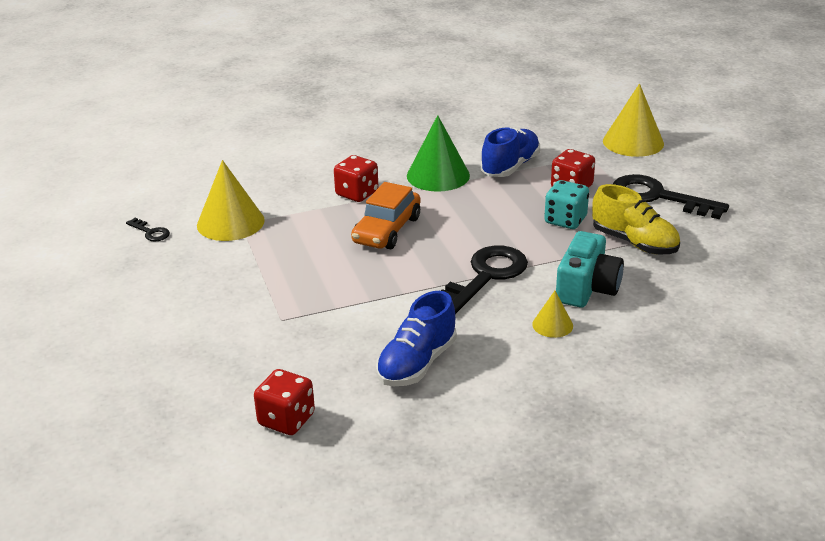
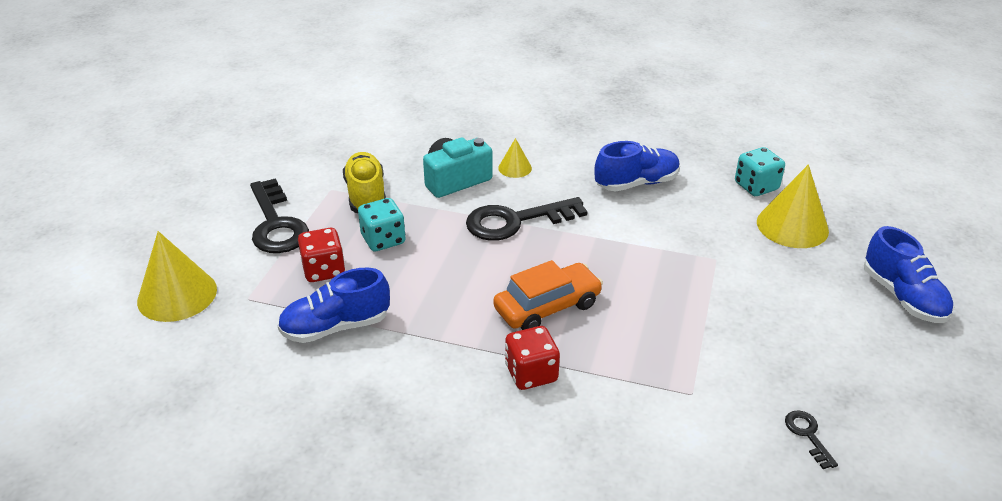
camera: 145 degrees left, 5 degrees up
yellow cone [197,160,265,241] -> yellow cone moved to [757,164,829,248]
red dice [254,369,315,435] -> turquoise dice [735,147,785,196]
green cone [407,115,470,192] -> none
none -> blue shoe [864,226,954,323]

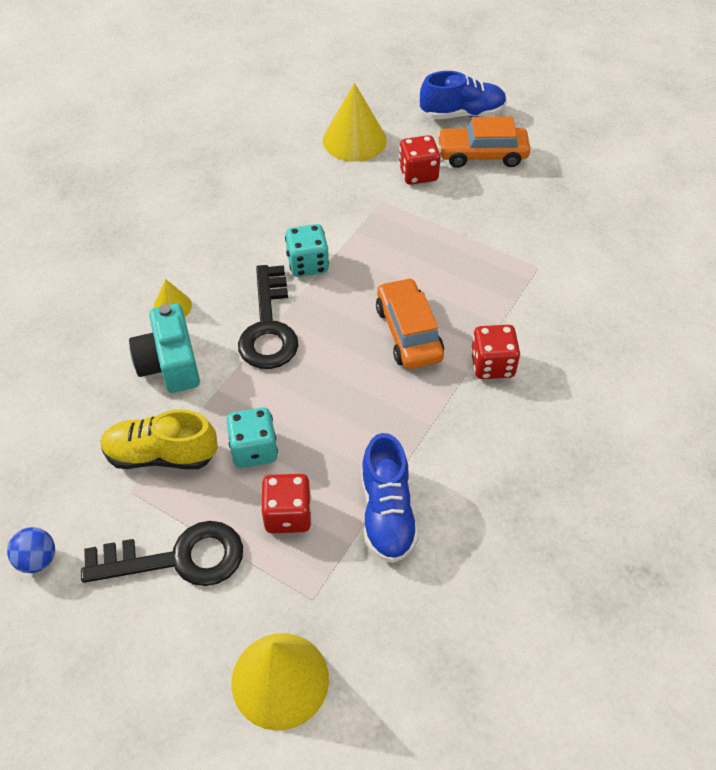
camera: 75 degrees left, 15 degrees up
blue shoe [595,141,680,192] -> none
turquoise dice [735,147,785,196] -> turquoise dice moved to [285,224,329,277]
black key [785,410,838,469] -> none
none -> blue ball [7,527,55,573]
none -> red dice [399,135,441,185]
none -> orange car [437,116,530,168]

